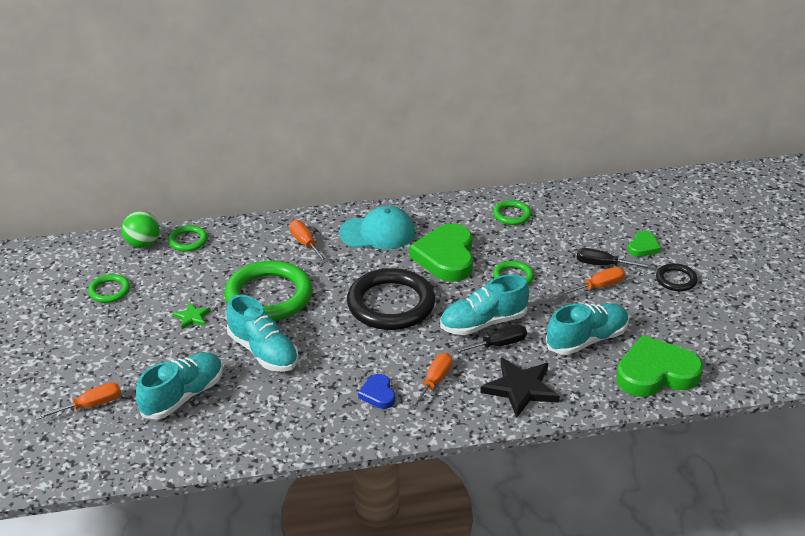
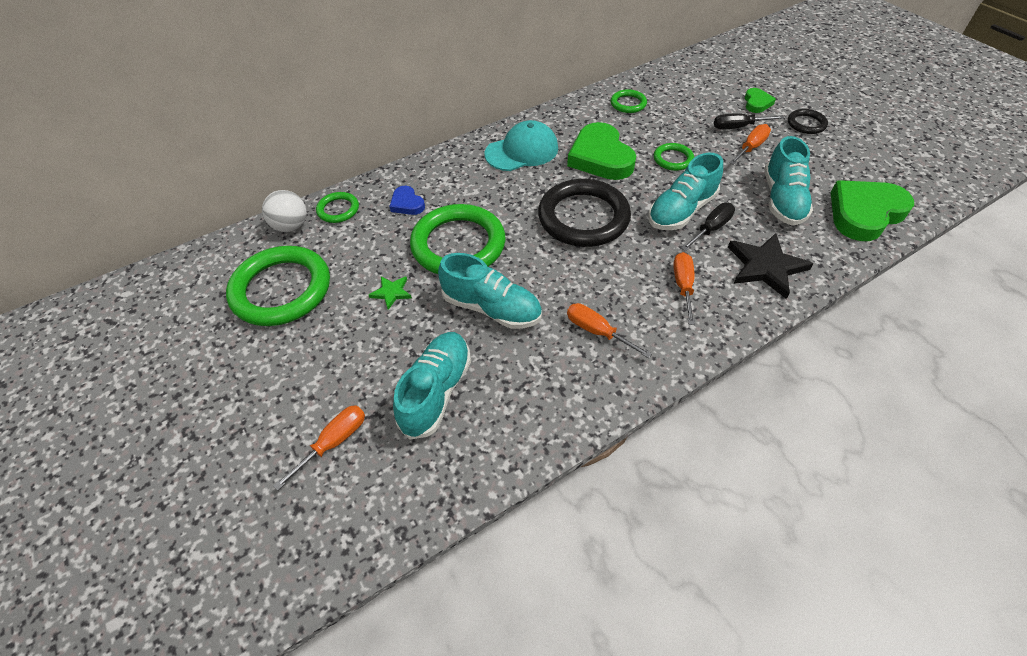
camera: 20 degrees left, 15 degrees up
green ring [88,274,130,303] -> green ring [226,246,330,326], size x2.11
green ball [122,211,160,248] -> white ball [262,190,307,232]
orange screwdriver [290,220,328,263] -> orange screwdriver moved to [567,303,652,358]
blue heart [358,374,395,409] -> blue heart moved to [389,186,425,215]
turquoise shoe [546,303,629,355] -> turquoise shoe turned 150 degrees clockwise [764,136,813,225]

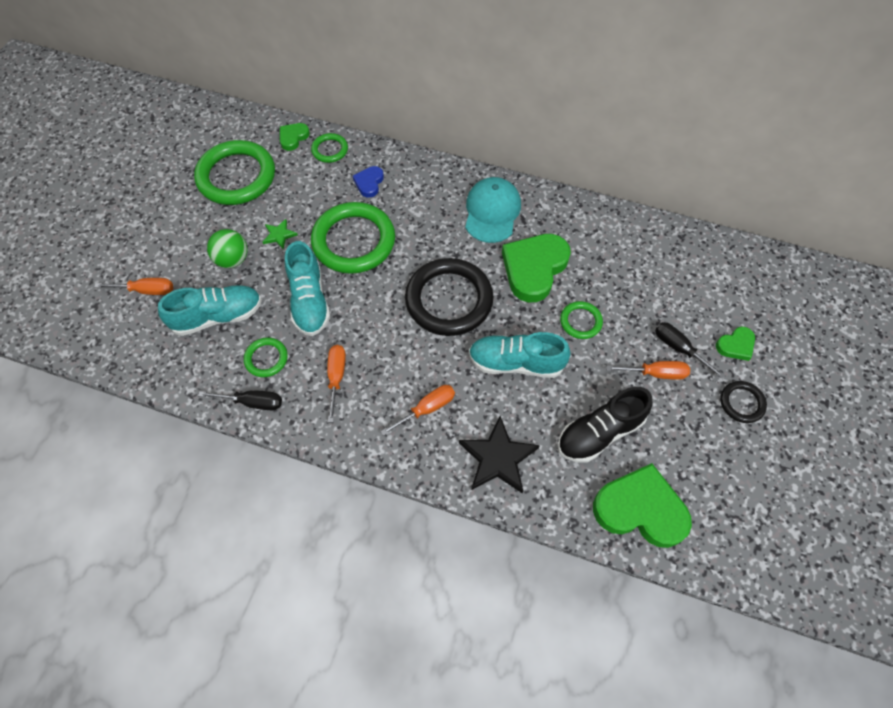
camera: 50 degrees right, 10 degrees up
white ball [262,190,307,232] -> green heart [280,123,310,151]
turquoise cap [485,120,558,171] -> turquoise cap turned 105 degrees counterclockwise [465,177,521,243]
green ring [611,89,647,113] -> green ring moved to [244,337,288,377]
black screwdriver [681,203,735,251] -> black screwdriver moved to [198,390,282,410]
turquoise shoe [764,136,813,225] -> black shoe [558,387,652,463]
none -> green ball [207,229,248,268]

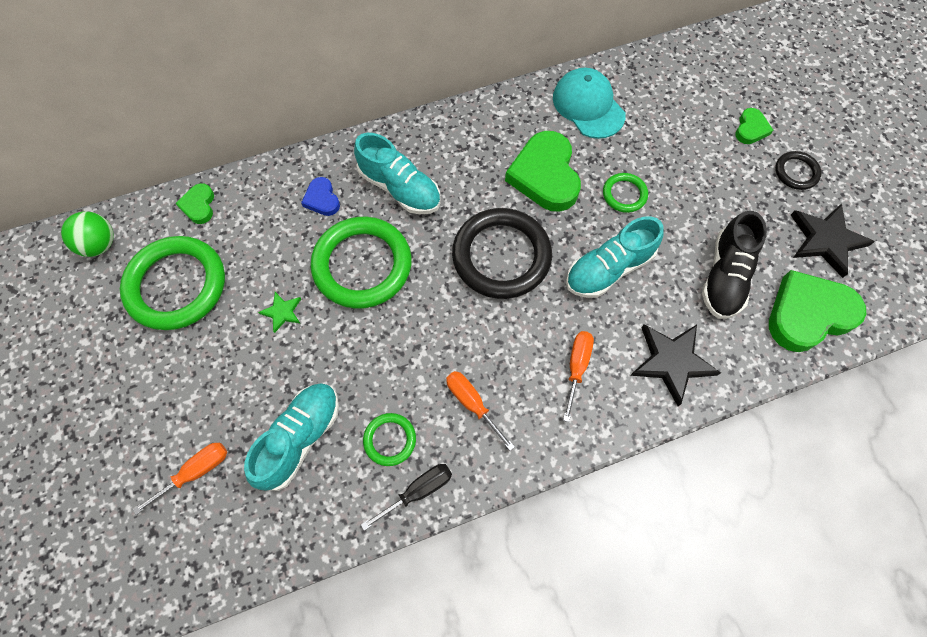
camera: 40 degrees left, 5 degrees up
green ball [207,229,248,268] -> green ball moved to [61,211,114,257]
turquoise shoe [285,241,330,336] -> turquoise shoe moved to [354,133,440,214]
green ring [311,133,348,163] -> none
turquoise cap [465,177,521,243] -> turquoise cap moved to [553,68,626,139]
orange screwdriver [607,361,690,380] -> none
black screwdriver [655,322,726,379] -> none
none -> black star [791,203,875,278]

